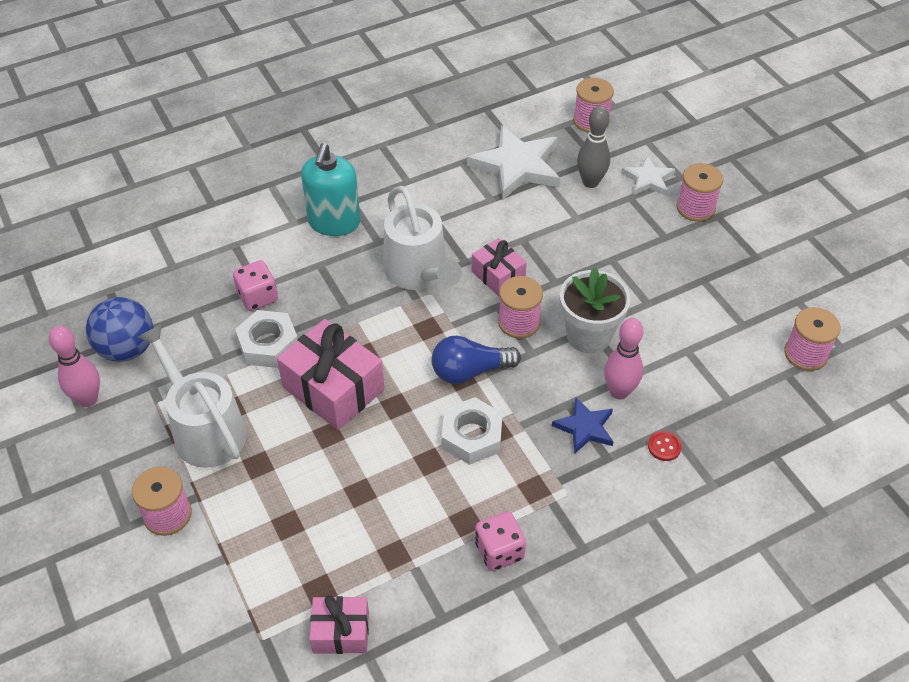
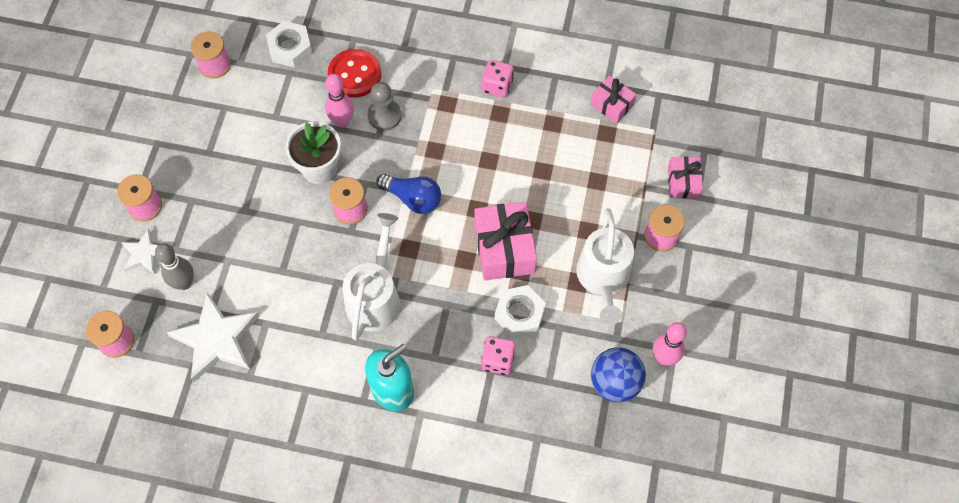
camera: 140 degrees left, 15 degrees up
white nut [441,397,503,465] -> white nut moved to [266,21,312,67]
pink gift [472,238,527,296] -> pink gift moved to [668,157,703,199]
blue star [552,397,614,454] -> grey pawn [367,82,402,131]
red button [648,431,682,461] -> red button [328,49,381,98], size x2.28

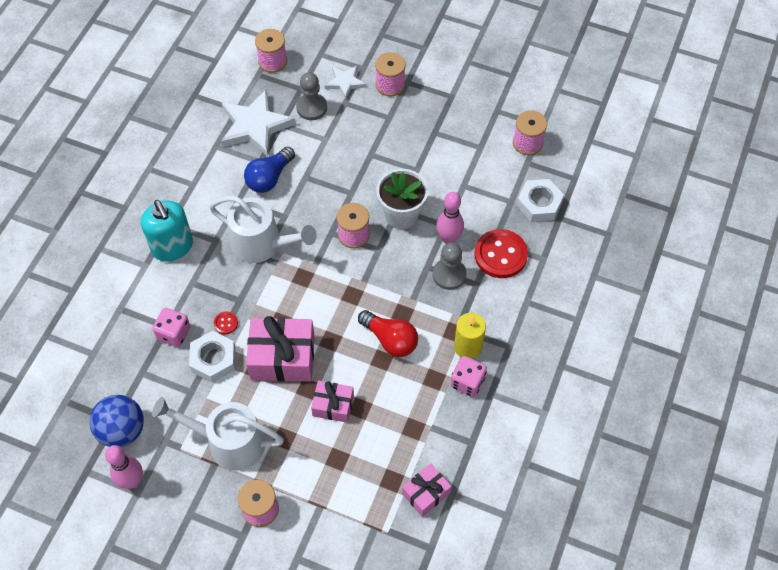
camera: 100 degrees right, 5 degrees down
grey bowling pin [155,243,194,290] -> grey pawn [296,72,327,120]
blue light bulb [376,174,441,214] -> blue light bulb moved to [244,147,295,193]
pink gift [668,157,703,199] -> pink gift moved to [311,380,354,423]
none -> red button [214,312,238,334]
none -> red light bulb [358,310,418,357]
none -> yellow candle [454,313,486,359]

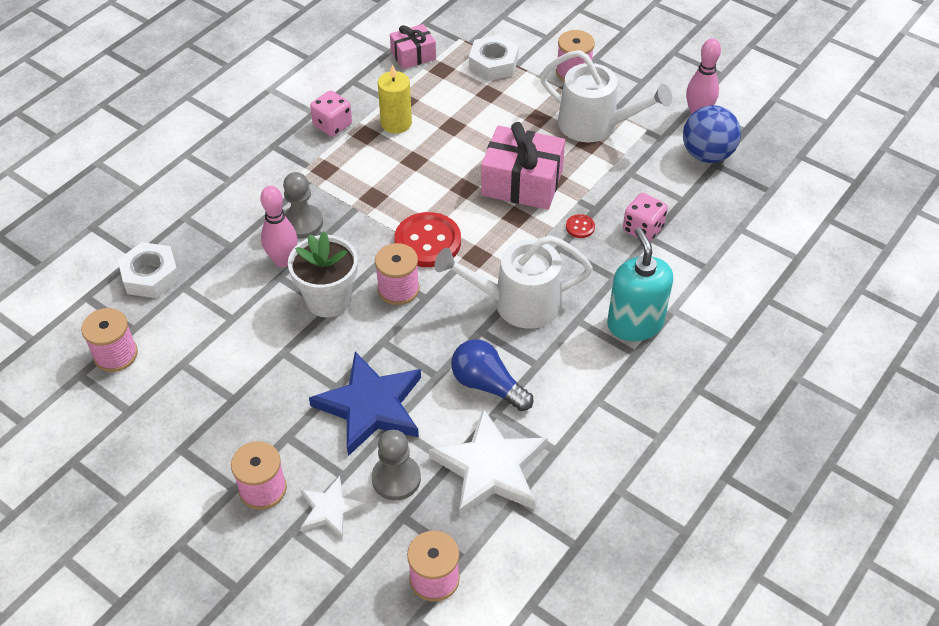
camera: 165 degrees left, 10 degrees down
white nut [189,331,236,383] -> white nut moved to [469,35,519,81]
white watering can [209,196,317,263] -> white watering can turned 45 degrees counterclockwise [435,235,593,329]
blue light bulb [244,147,295,193] -> blue light bulb turned 105 degrees counterclockwise [451,339,533,411]
pink gift [311,380,354,423] -> none
red light bulb [358,310,418,357] -> none
yellow candle [454,313,486,359] -> yellow candle moved to [378,64,412,134]
red button [474,229,528,278] -> red button moved to [394,212,461,267]
none -> blue star [309,352,421,456]

